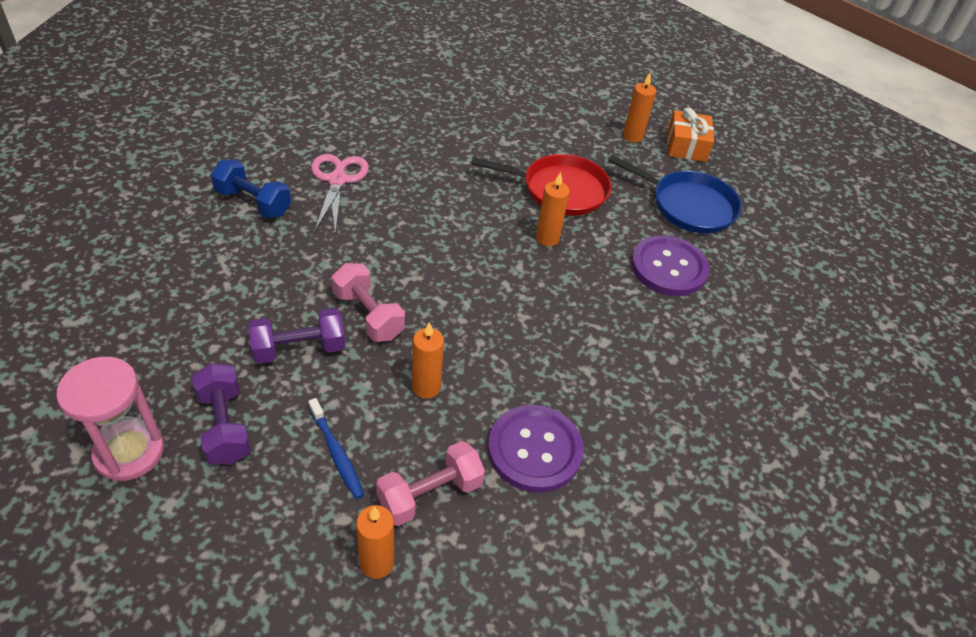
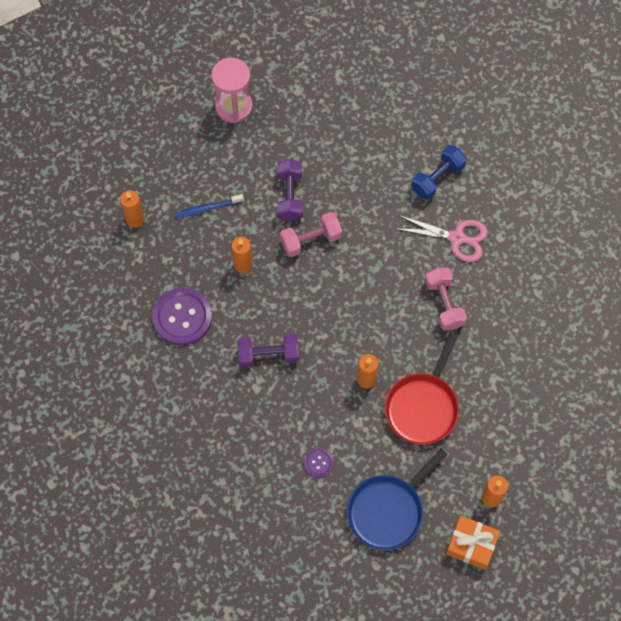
camera: 110 degrees right, 20 degrees up
purple dumbbell [192,363,251,465] -> purple dumbbell moved to [237,334,299,367]
pink dumbbell [376,441,485,526] -> pink dumbbell moved to [425,267,467,330]
purple button [631,235,709,296] -> purple button [304,448,334,478], size x0.48

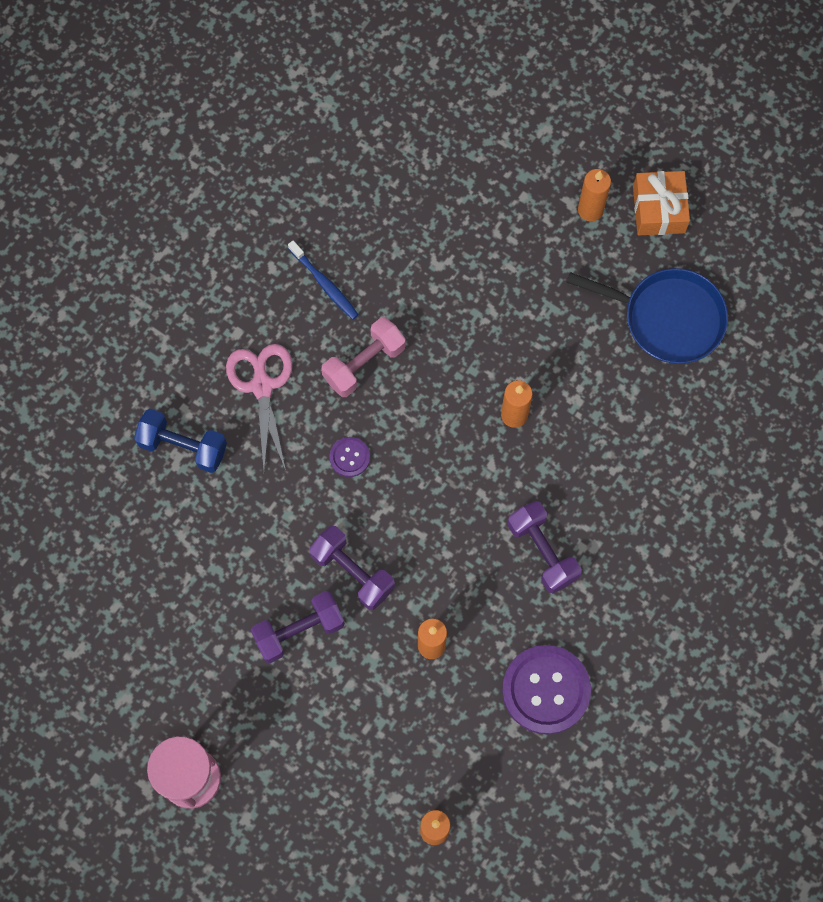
camera: 115 degrees left, 5 degrees up
blue toothbrush [175,194,244,218] -> blue toothbrush moved to [288,241,359,320]
pink dumbbell [280,212,342,257] -> purple dumbbell [309,526,395,610]
purple button [304,448,334,478] -> purple button moved to [329,437,370,477]
red pan [385,333,459,445] -> none

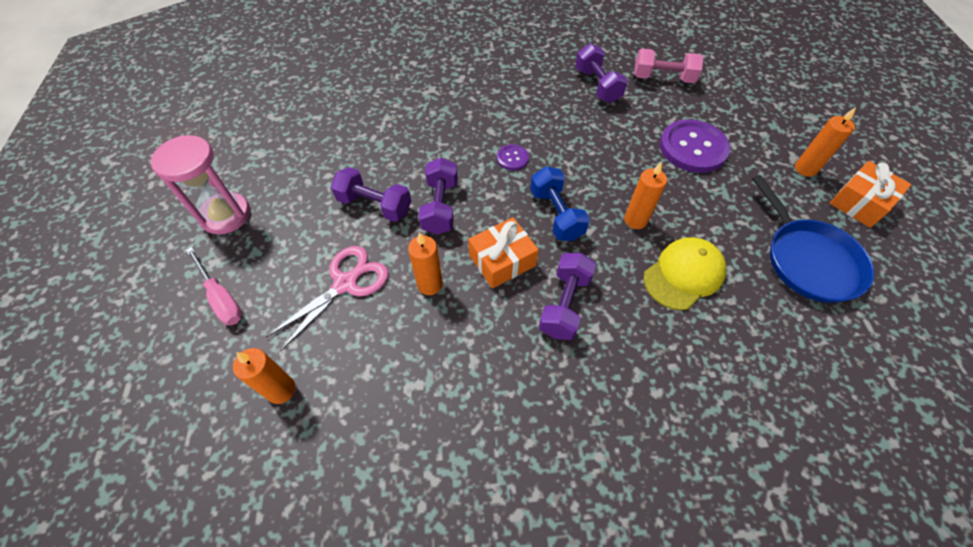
camera: 50 degrees right, 15 degrees down
blue dumbbell [134,409,227,473] -> blue dumbbell moved to [530,166,590,241]
pink scissors [226,344,292,470] -> pink scissors moved to [266,246,389,352]
blue toothbrush [288,241,359,320] -> purple dumbbell [575,43,628,103]
pink dumbbell [321,317,406,397] -> pink dumbbell moved to [634,49,704,83]
purple button [502,645,591,734] -> purple button moved to [660,120,730,173]
none -> pink screwdriver [186,247,242,326]
none -> orange gift [468,217,539,289]
none -> yellow cap [643,237,726,310]

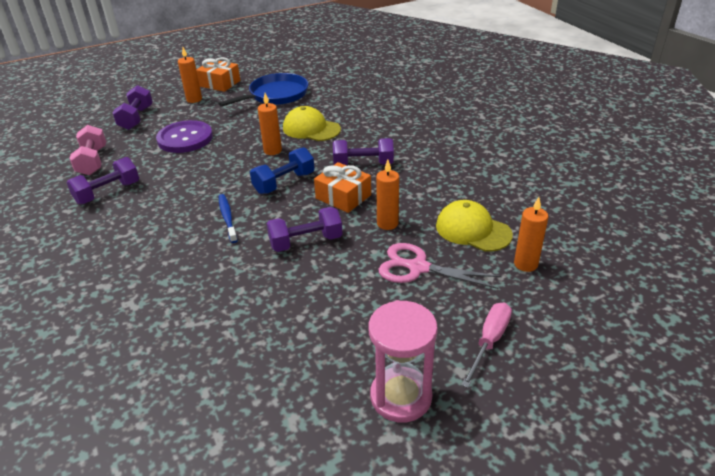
camera: 110 degrees left, 20 degrees down
purple dumbbell [331,167,411,222] -> purple dumbbell moved to [112,85,153,130]
purple button [497,144,529,170] -> blue toothbrush [218,194,238,243]
none -> yellow cap [436,200,513,252]

